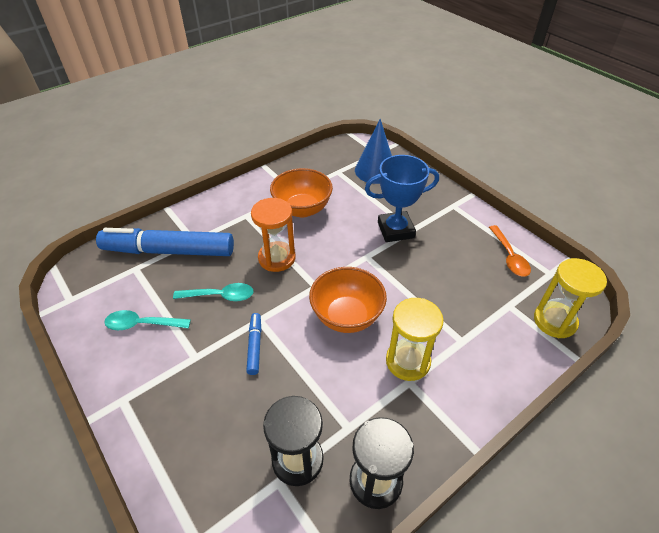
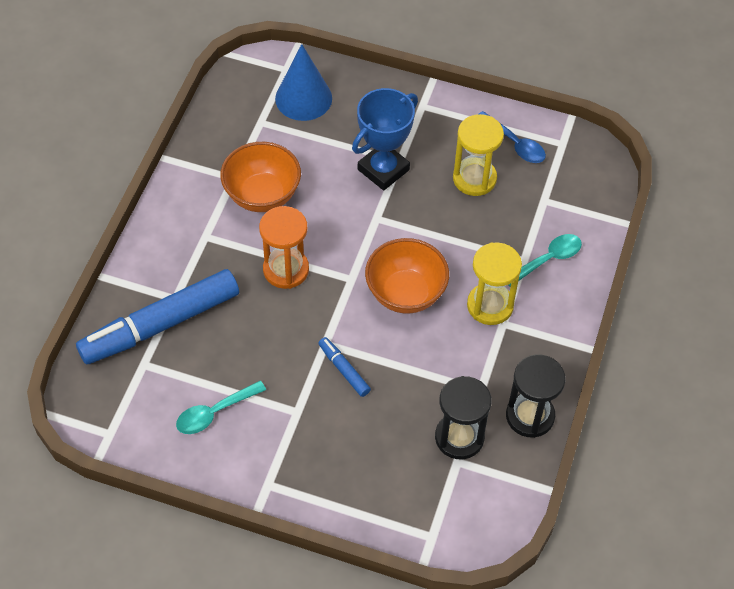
camera: 35 degrees left, 10 degrees up
turquoise spoon [173,283,254,301] -> turquoise spoon moved to [508,234,582,287]
orange spoon [489,225,531,277] -> blue spoon [479,111,546,163]
yellow hourglass [534,258,607,338] -> yellow hourglass moved to [453,114,504,196]

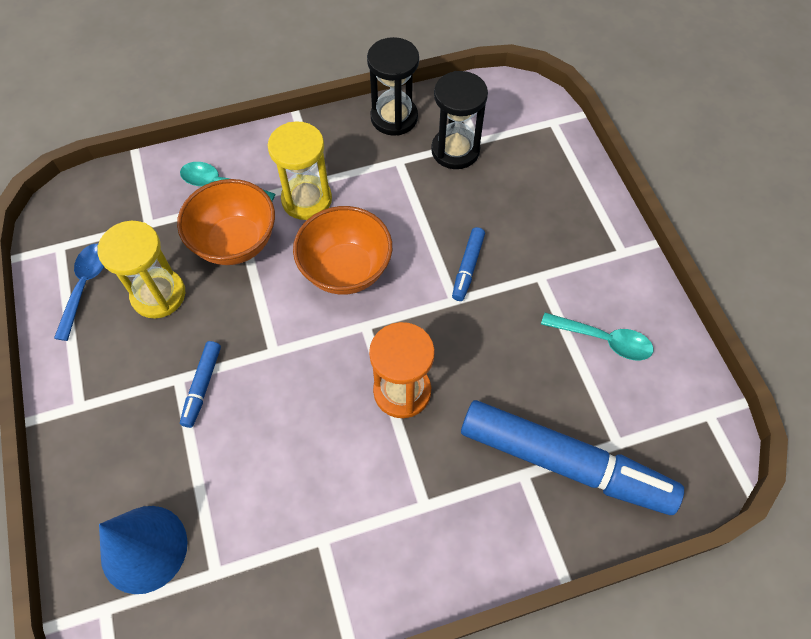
camera: 125 degrees left, 5 degrees up
orange bowl [220,142,301,212] -> orange bowl moved to [177,179,275,265]
blue trophy [352,88,418,190] -> blue marker [180,341,221,428]

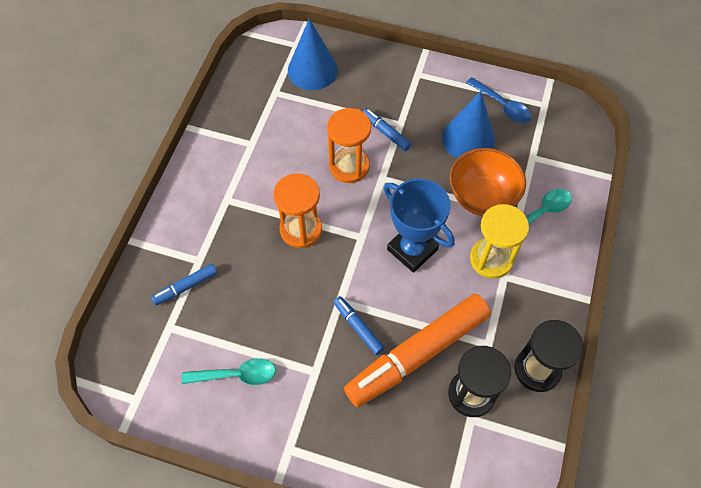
camera: 125 degrees right, 0 degrees up
yellow hourglass [97,221,185,318] -> blue cone [442,91,495,158]
orange bowl [293,206,392,295] -> blue trophy [384,179,455,273]
blue marker [461,400,684,515] -> blue marker [151,264,217,305], size x0.43
turquoise spoon [541,313,653,360] -> turquoise spoon turned 150 degrees counterclockwise [182,358,276,385]
none -> orange hourglass [327,108,371,183]
none -> orange marker [344,294,491,407]

